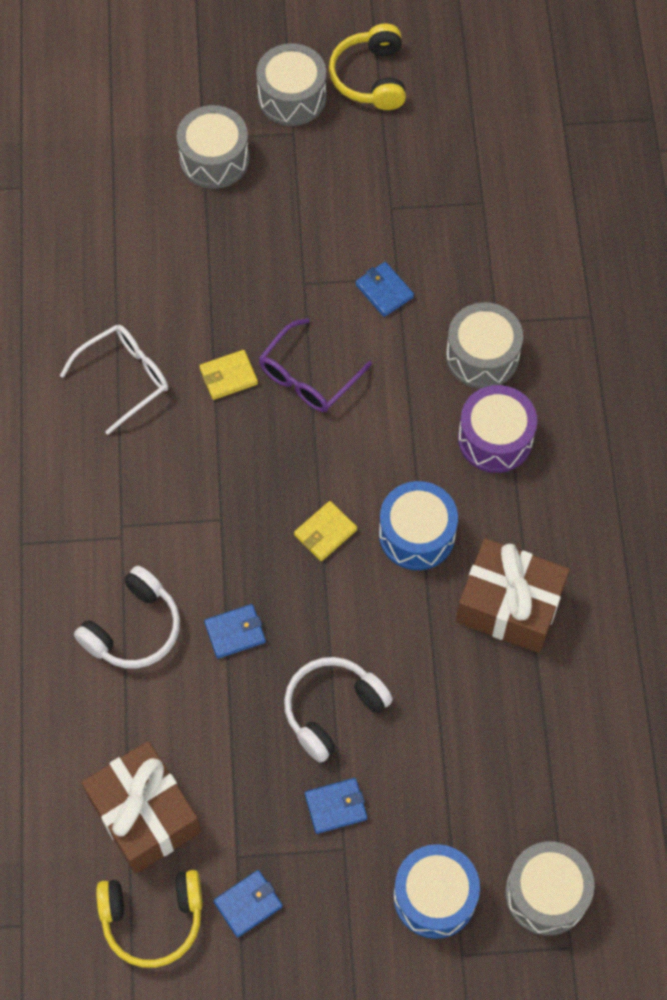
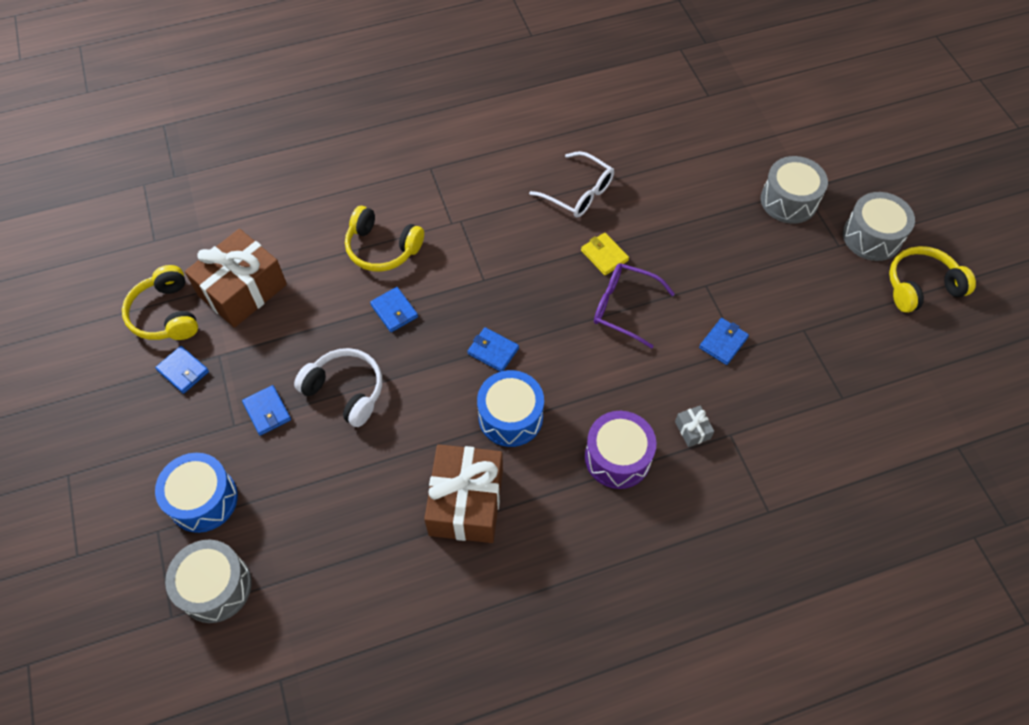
camera: 75 degrees right, 5 degrees down
white headphones [74,566,180,669] -> yellow headphones [345,206,424,272]
yellow wallet [294,501,357,561] -> blue wallet [467,327,519,372]
grey drum [446,302,523,389] -> grey gift [675,405,714,447]

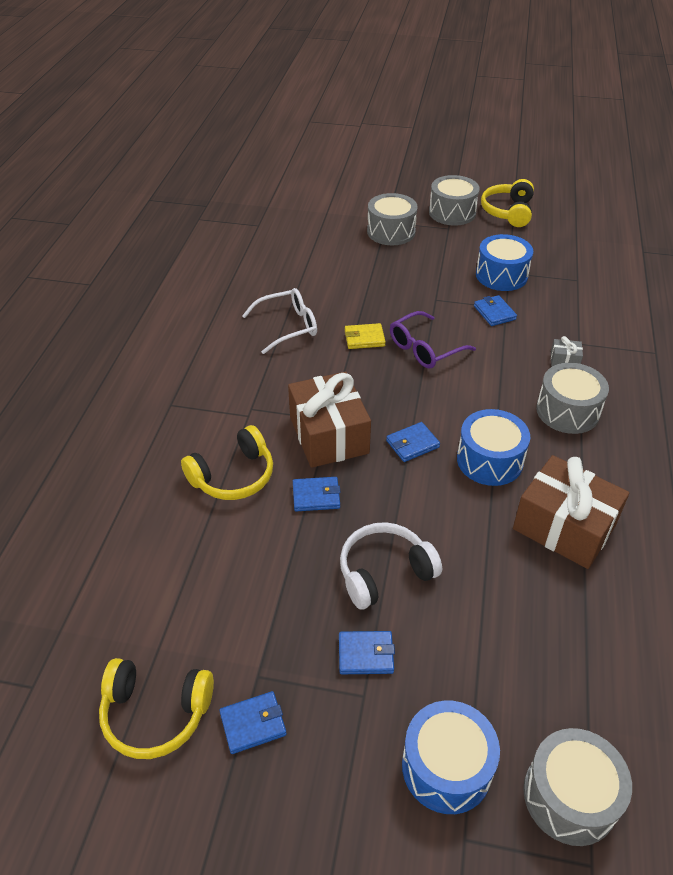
camera: 60 degrees left, 15 degrees down
brown gift [185,229,287,328] -> brown gift moved to [288,372,371,468]
purple drum [585,411,656,489] -> grey drum [536,363,609,434]
none -> blue drum [476,234,533,291]

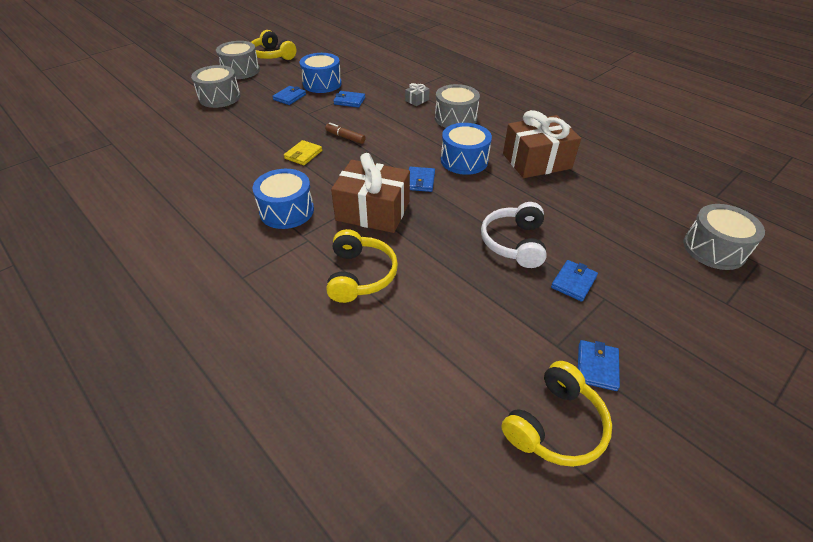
camera: 55 degrees left, 0 degrees up
white glasses [242,288,317,354] -> none
blue wallet [293,477,341,511] -> blue wallet moved to [272,86,306,105]
purple glasses [390,311,476,369] -> brown marker [325,123,366,144]
blue drum [402,701,500,814] -> blue drum moved to [252,169,314,229]

